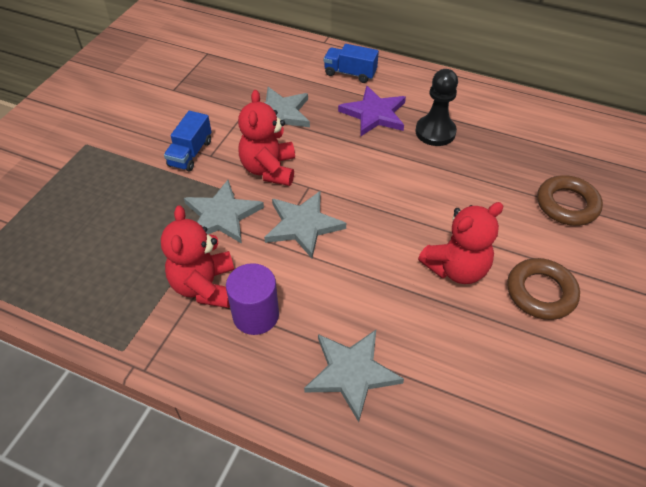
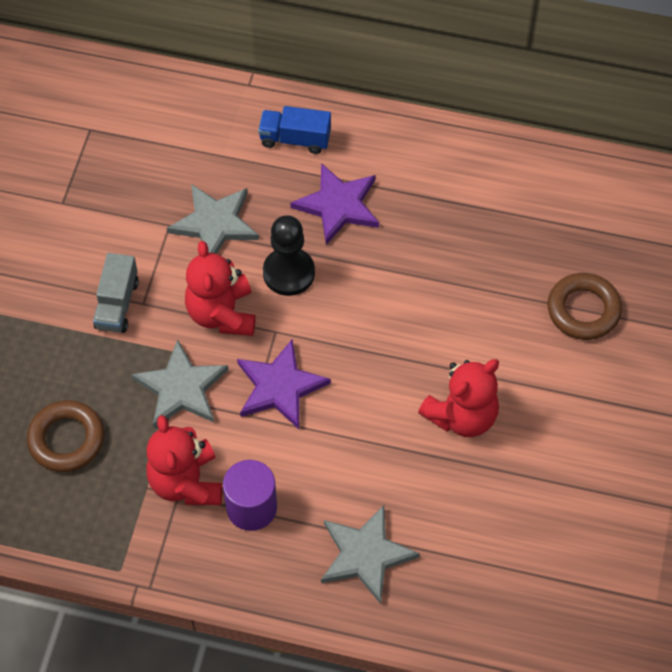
camera: 10 degrees left, 10 degrees up
blue truck [164,111,211,172] -> grey truck [93,253,139,333]
grey star [264,191,346,259] -> purple star [237,340,331,429]
black pawn [416,69,458,146] -> black pawn moved to [263,215,315,296]
brown ring [507,258,580,320] -> brown ring moved to [27,400,105,472]

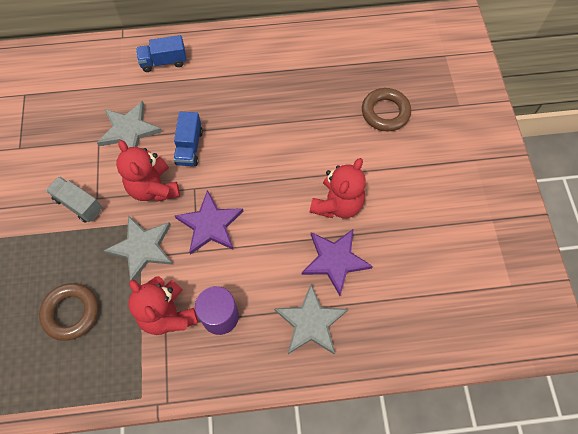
camera: 20 degrees left, 5 degrees up
grey truck [93,253,139,333] -> grey truck turned 135 degrees clockwise [46,176,102,223]
black pawn [263,215,315,296] -> blue truck [174,112,203,166]
purple star [290,163,379,245] -> purple star moved to [302,229,373,296]

